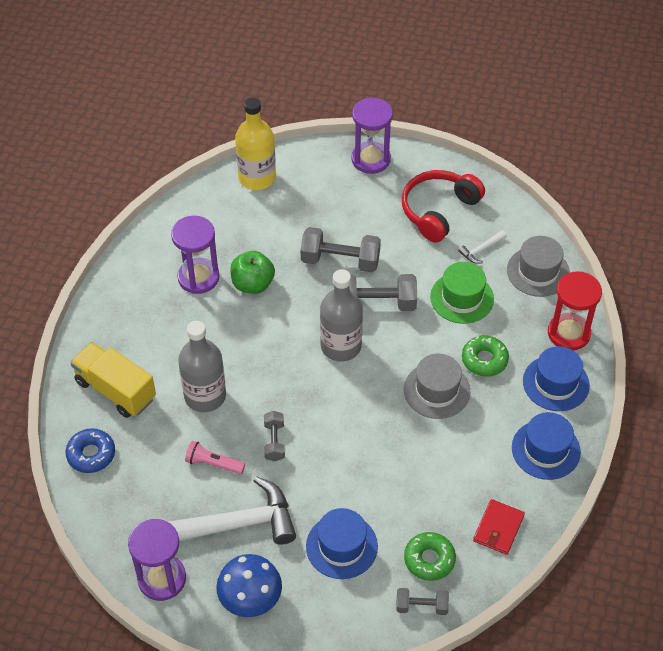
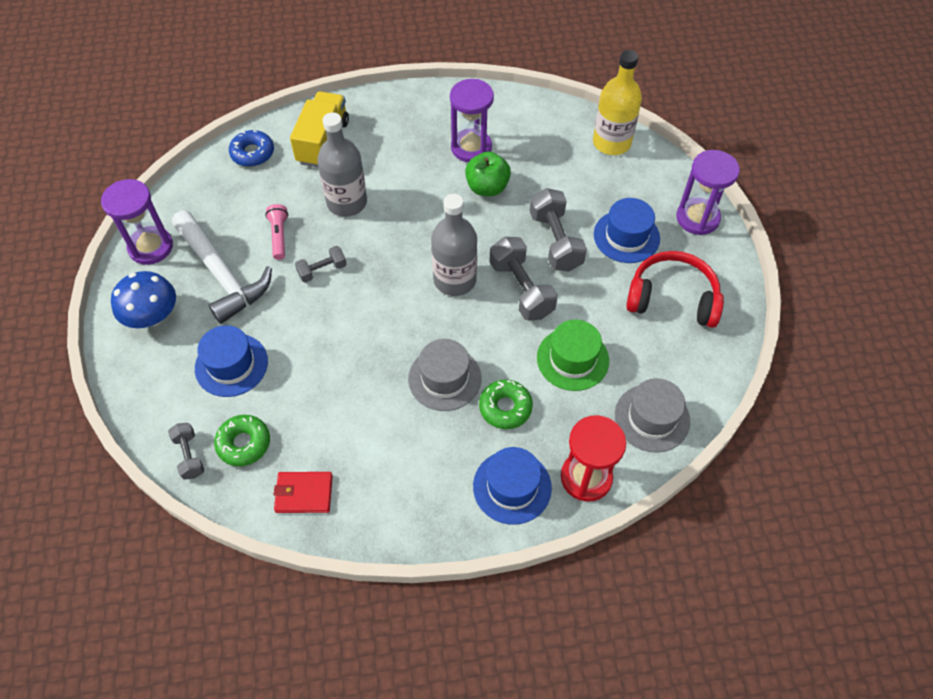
camera: 65 degrees right, 5 degrees up
white hammer [458,230,507,264] -> none
blue hat [512,412,581,480] -> blue hat moved to [594,198,660,263]

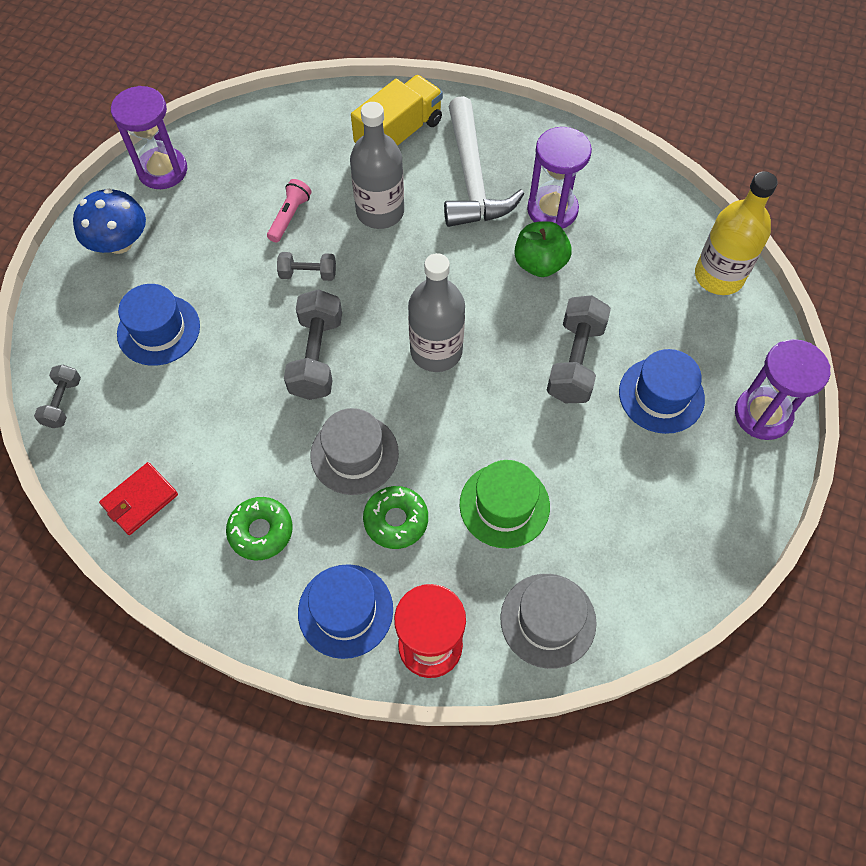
camera: 30 degrees right, 5 degrees up
white hammer [172,210,272,324] -> white hammer moved to [444,96,524,227]
green donut [214,415,270,466] -> green donut moved to [226,497,293,560]
blue donut [229,130,274,167] -> none
red wallet [274,472,333,513] -> red wallet turned 75 degrees counterclockwise [99,462,178,535]
grey dumbbell [489,237,558,320] -> grey dumbbell moved to [284,289,342,400]
red headphones [626,251,724,328] -> none

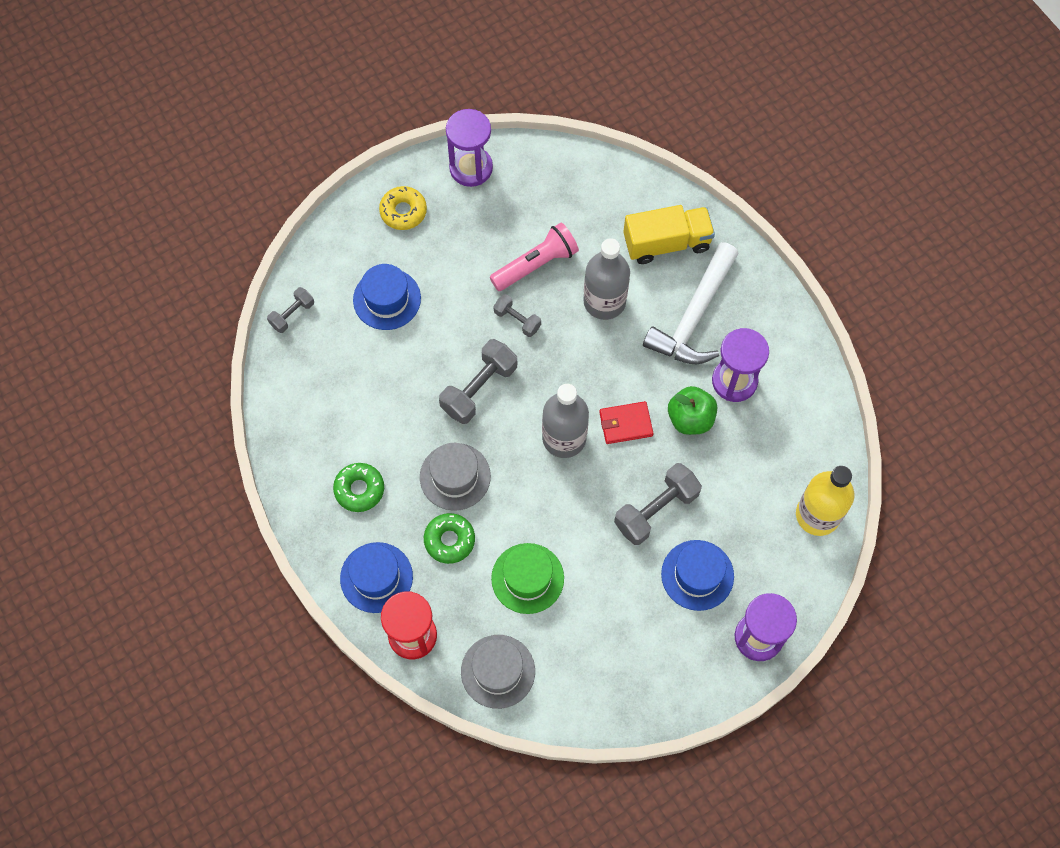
camera: 35 degrees right, 5 degrees up
blue mushroom [73,189,146,254] -> yellow donut [379,186,427,230]
red wallet [99,462,178,535] -> red wallet moved to [599,401,654,444]
pink flashlight [267,179,312,243] -> pink flashlight [490,223,579,291], size x1.59

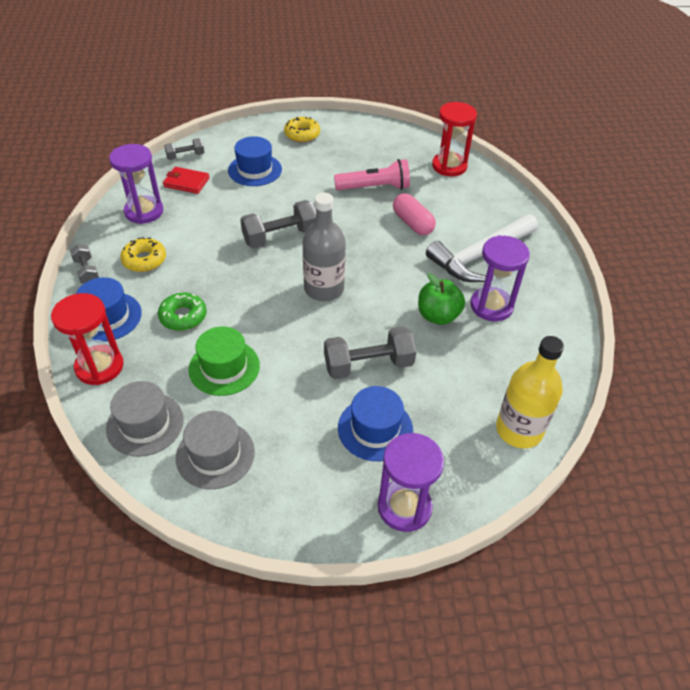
camera: 25 degrees right, 20 degrees down
green donut [333,463,384,512] -> yellow donut [120,237,166,272]
grey hat [420,443,491,511] -> grey hat moved to [176,411,255,489]
purple hourglass [446,109,493,187] -> purple hourglass moved to [109,144,163,224]
grey dumbbell [493,294,541,337] -> grey dumbbell moved to [70,244,99,284]
grey bottle [583,238,630,320] -> pink capsule [393,193,436,235]
red wallet [599,401,654,444] -> red wallet moved to [163,167,210,194]
yellow truck [623,205,715,264] -> none
none -> red hourglass [432,102,477,176]

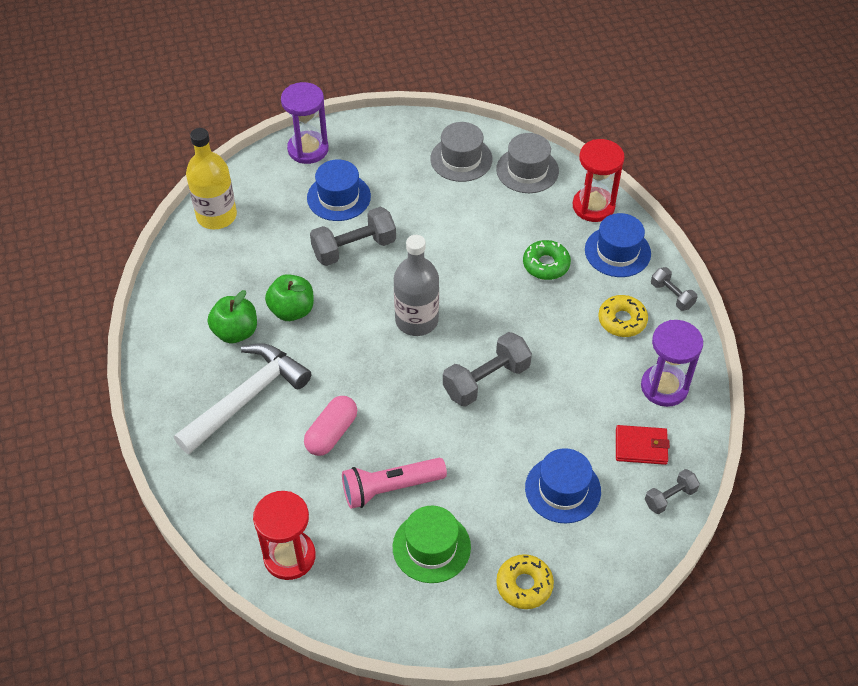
camera: 170 degrees right, 5 degrees up
green hat [188,326,260,396] -> green hat moved to [393,506,471,583]
pink capsule [393,193,436,235] -> pink capsule turned 75 degrees clockwise [304,396,357,456]
purple hourglass [470,235,530,321] -> green apple [208,290,257,343]

